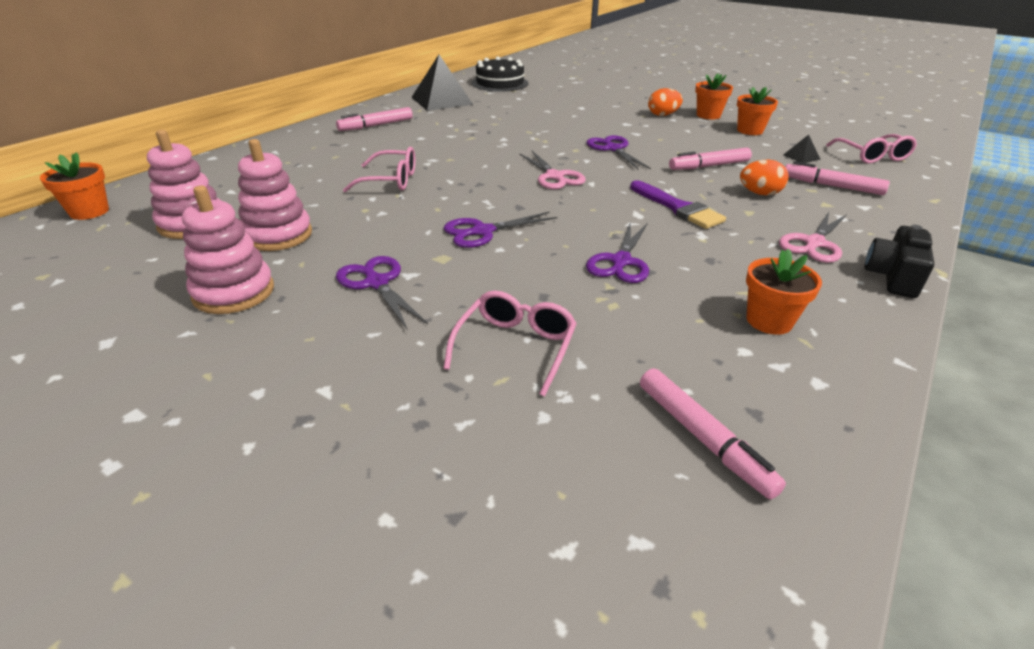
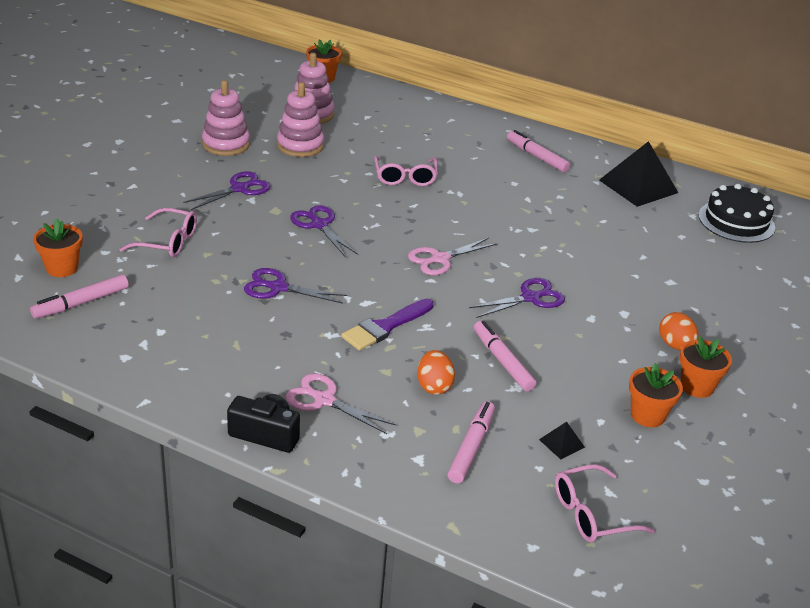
camera: 80 degrees right, 0 degrees up
orange flower pot [746,249,822,335] -> orange flower pot moved to [33,219,83,277]

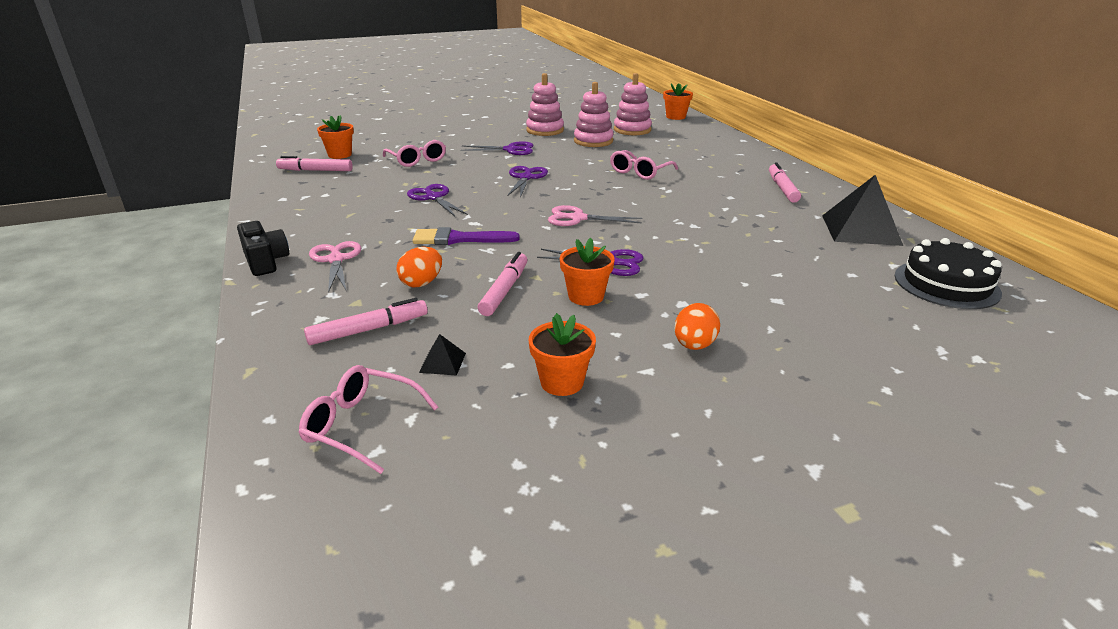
camera: 45 degrees right, 5 degrees down
orange flower pot [680,336,732,398] -> orange flower pot moved to [560,238,615,306]

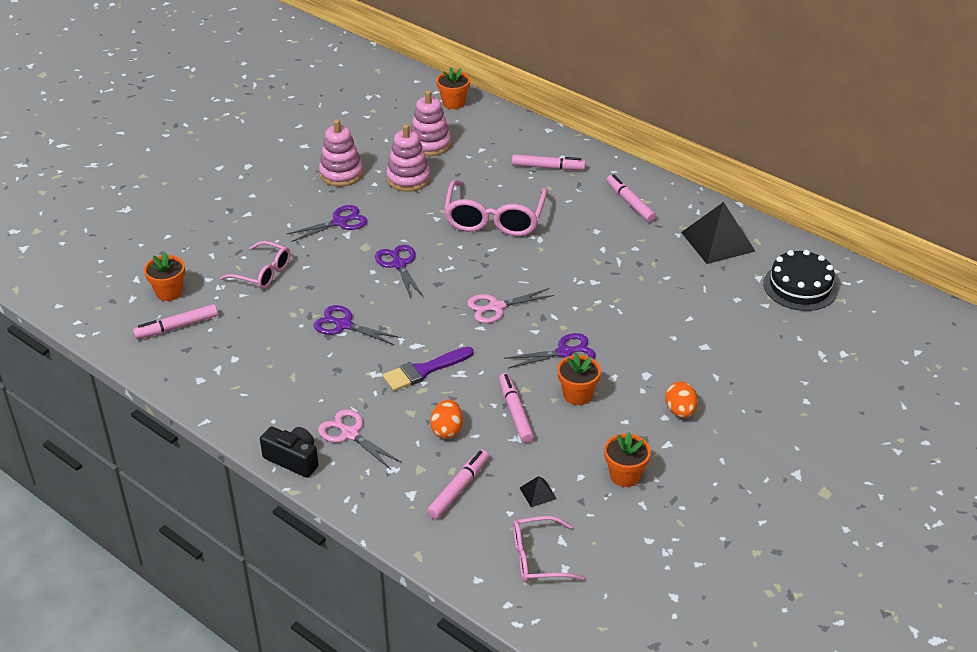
camera: 30 degrees left, 10 degrees up
pink glasses [610,150,678,180] -> pink glasses [444,180,547,236], size x1.67
none -> pink marker [512,154,586,170]

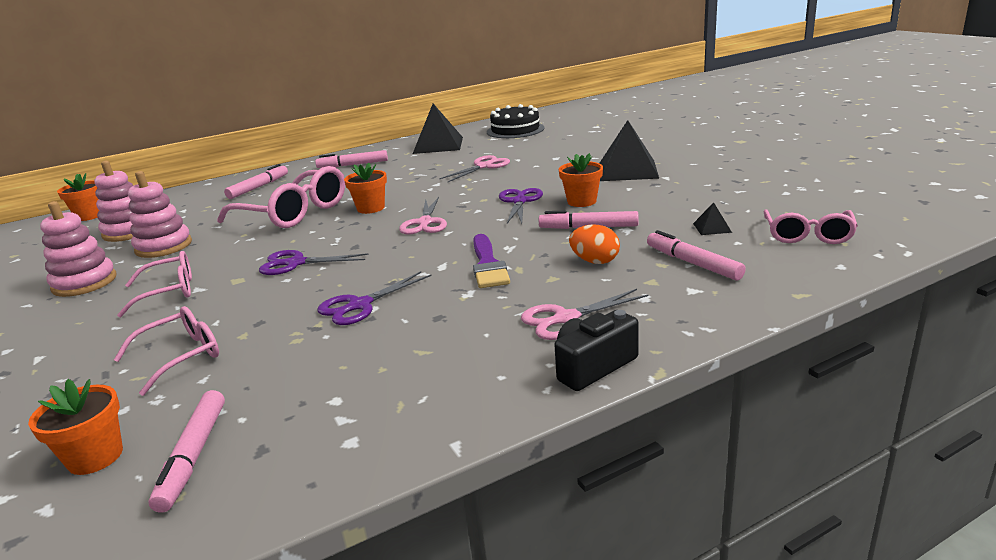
camera: 65 degrees left, 15 degrees down
purple scissors [286,205,367,242] -> pink glasses [117,251,192,317]
orange flower pot [604,432,651,487] -> orange flower pot moved to [344,163,387,214]
orange egg [665,381,698,418] -> black pyramid [600,120,659,181]
none -> pink scissors [439,155,510,182]

